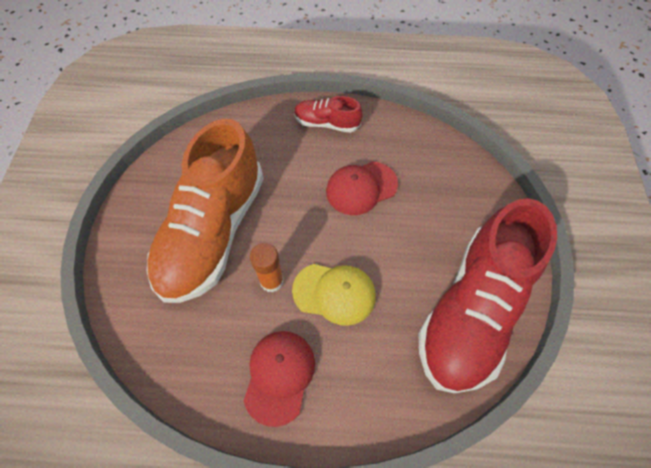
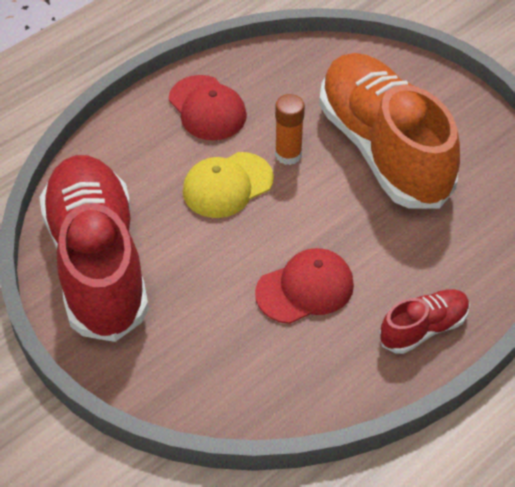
camera: 135 degrees right, 10 degrees down
red cap [326,161,398,215] -> red cap turned 45 degrees clockwise [255,248,354,324]

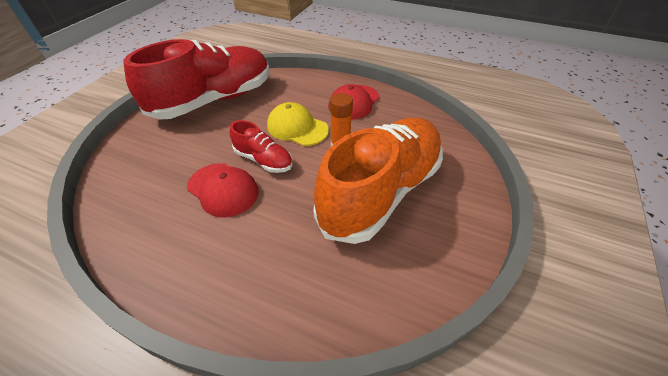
camera: 65 degrees right, 5 degrees down
red shoe [379,289,470,354] -> red shoe moved to [230,120,292,173]

